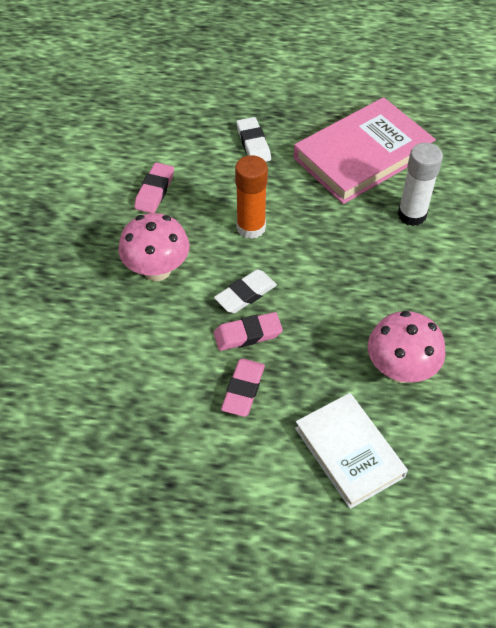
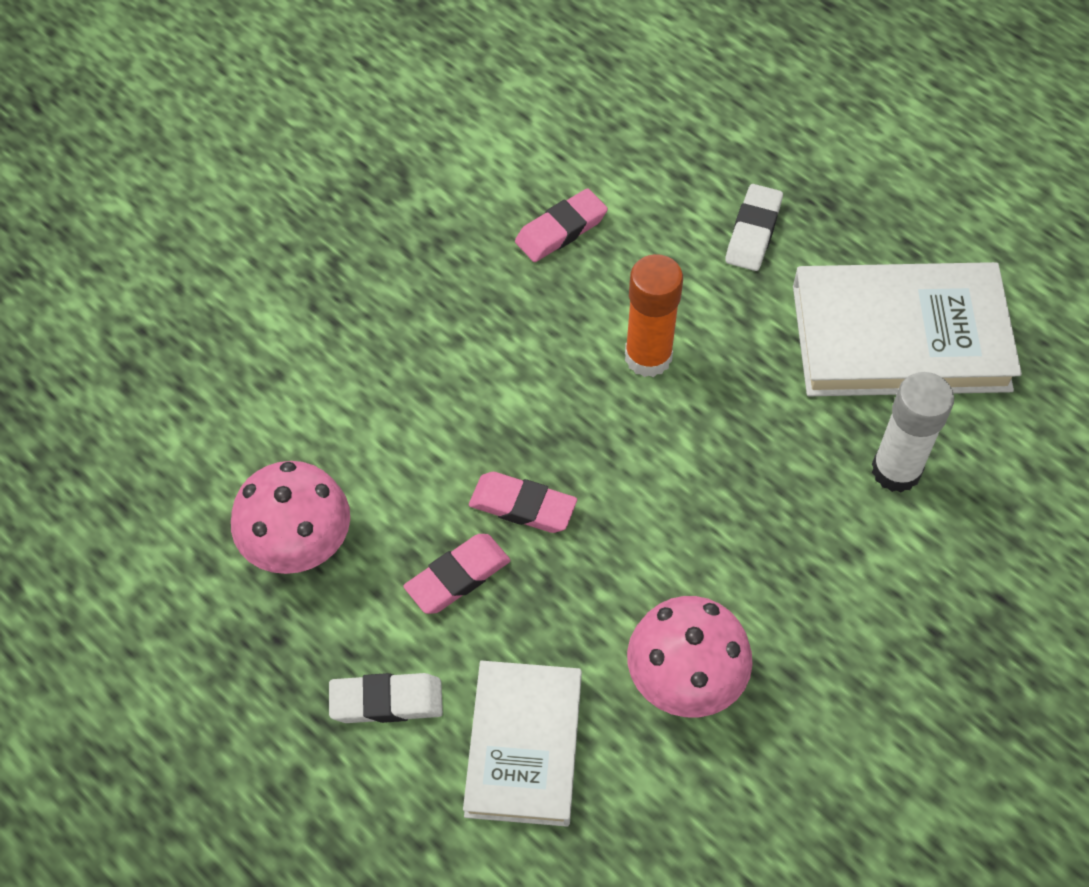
camera: 35 degrees right, 5 degrees up
pink mushroom [118,213,189,281] -> pink mushroom moved to [231,461,350,574]
white eraser [214,269,277,313] -> white eraser moved to [329,673,443,723]
pink book [294,97,436,204] -> white book [793,262,1022,396]

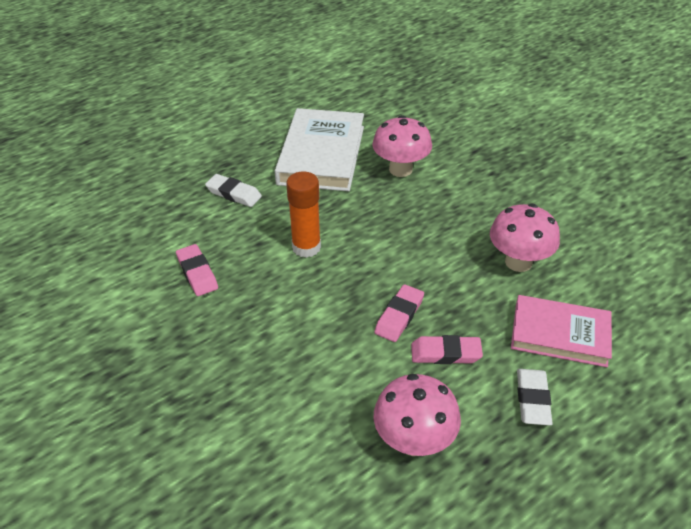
camera: 80 degrees left, 15 degrees down
pink eraser [403,534,511,614] -> pink eraser turned 60 degrees counterclockwise [411,335,483,364]
white book [463,660,582,827] -> pink book [511,295,612,367]
white glue stick [872,372,954,493] -> pink mushroom [372,115,432,177]

